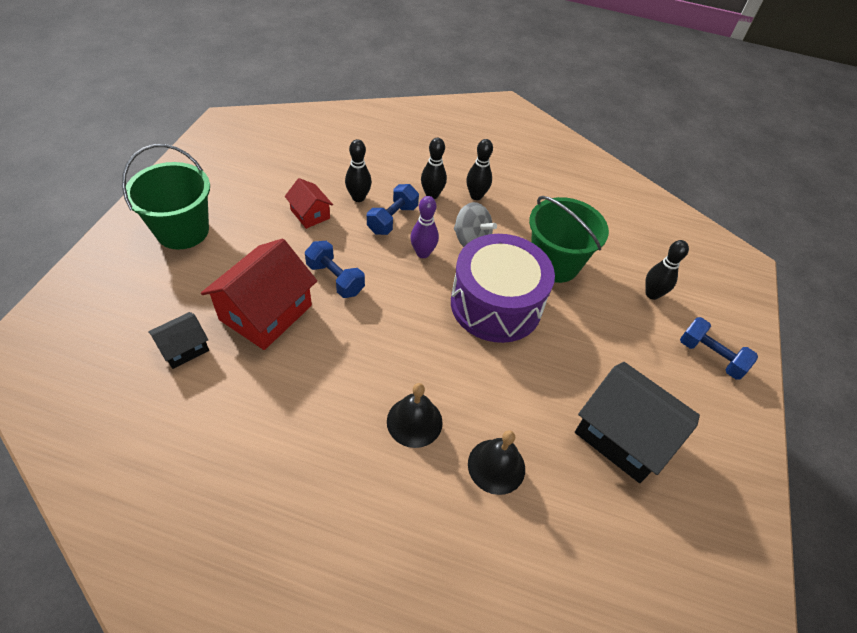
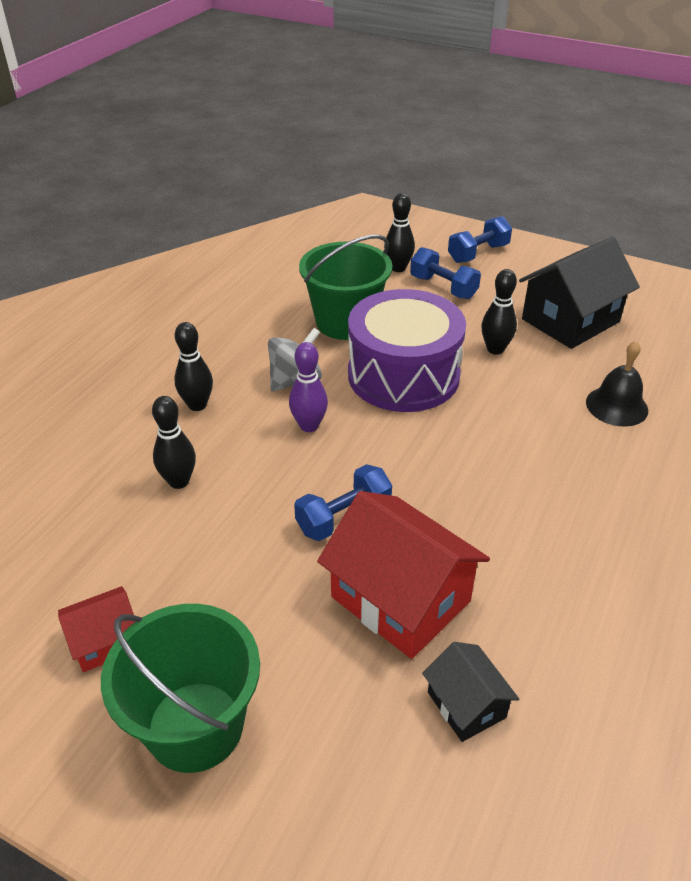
camera: 75 degrees left, 10 degrees down
red house [285,178,333,229] -> red house moved to [58,586,135,672]
blue dumbbell [367,184,419,235] -> blue dumbbell moved to [410,247,481,299]
black bell [387,383,443,448] -> none
black bowling pin [466,139,493,200] -> black bowling pin moved to [481,269,517,355]

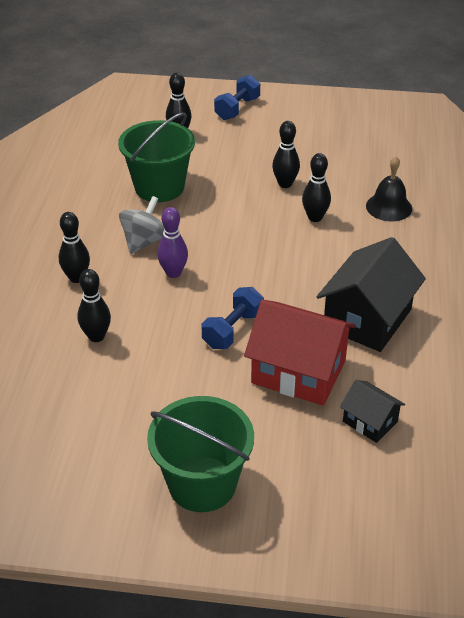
camera: 20 degrees left, 0 degrees up
red house [58,586,135,672] -> none
purple drum [348,289,466,412] -> none
blue dumbbell [410,247,481,299] -> none
black house [519,237,640,349] -> black house moved to [317,237,426,352]
none -> black bowling pin [302,153,331,222]

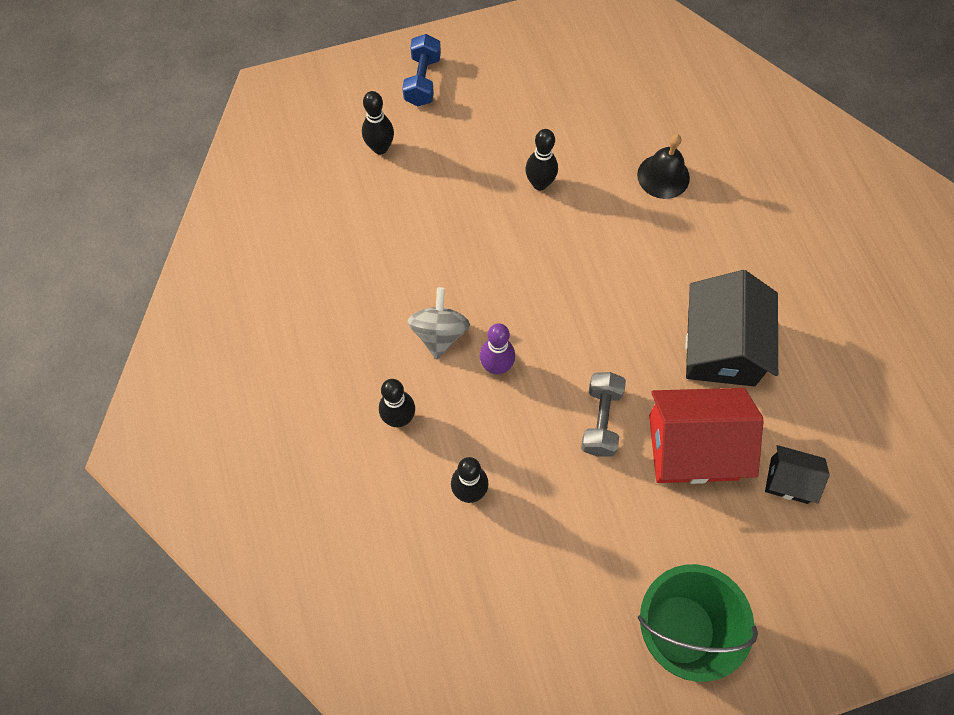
camera: 25 degrees left, 25 degrees up
green bucket [118,112,195,202] -> none
blue dumbbell [202,287,264,349] -> grey dumbbell [581,372,626,457]
black bowling pin [302,153,331,222] -> none

